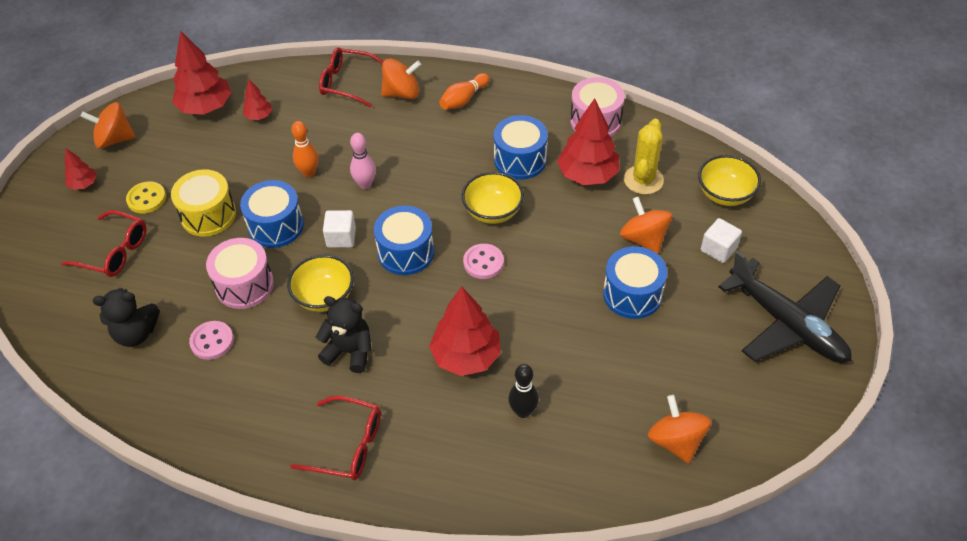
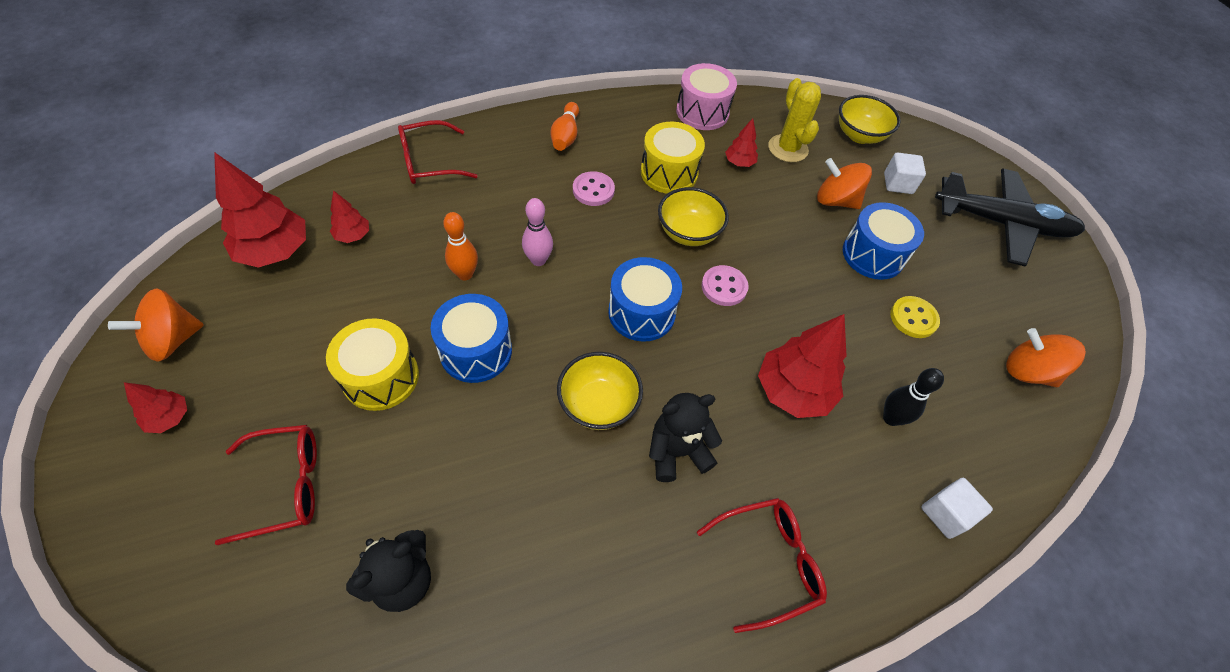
camera: 40 degrees left, 5 degrees up
yellow button [126,181,166,214] -> yellow button moved to [890,296,940,338]
pink button [189,321,234,360] -> pink button moved to [573,171,615,206]
pink drum [206,238,274,309] -> none
white cube [323,210,356,248] -> white cube moved to [921,478,993,539]
orange spinning top [381,58,421,99] -> none
blue drum [494,115,548,180] -> yellow drum [641,122,705,194]
red tree [557,98,619,185] -> red tree [725,118,758,167], size x0.51

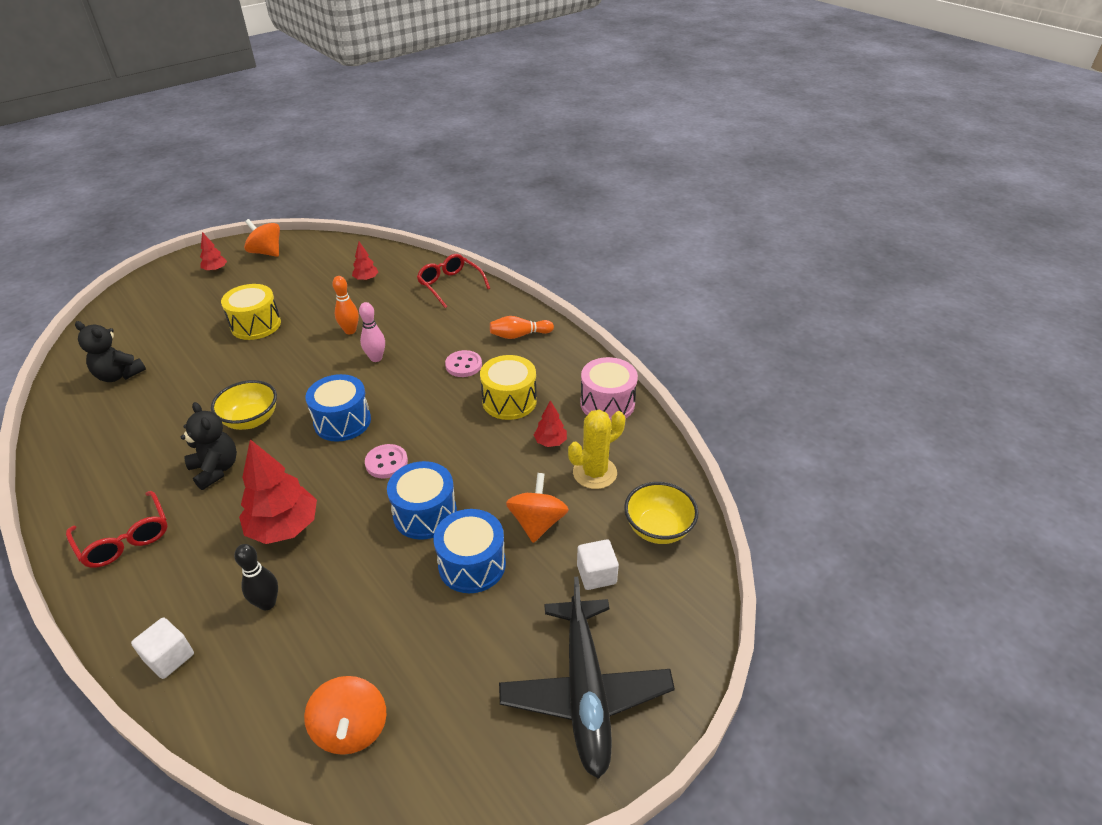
camera: 75 degrees right, 15 degrees down
red tree [214,152,306,268] -> none
red glasses [215,425,317,545] -> none
blue drum [431,294,512,383] -> blue drum moved to [387,461,457,540]
yellow bowl [658,187,729,246] -> none
yellow button [890,296,940,338] -> none
orange spinning top [1006,328,1086,387] -> orange spinning top turned 150 degrees clockwise [304,676,386,755]

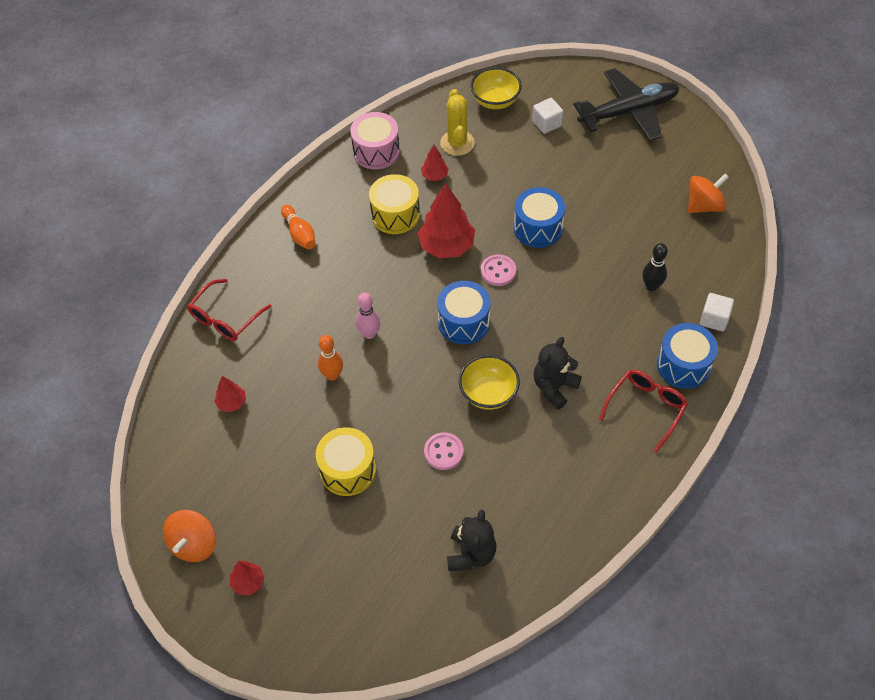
camera: 105 degrees left, 15 degrees up
red tree [239,439,317,544] -> red tree moved to [417,183,475,258]
blue drum [433,509,506,593] -> blue drum moved to [657,323,718,389]
pink button [445,350,482,377] -> pink button moved to [424,432,464,470]
orange spinning top [506,473,569,543] -> none
yellow cactus [568,410,625,489] -> yellow cactus turned 45 degrees clockwise [440,89,475,156]

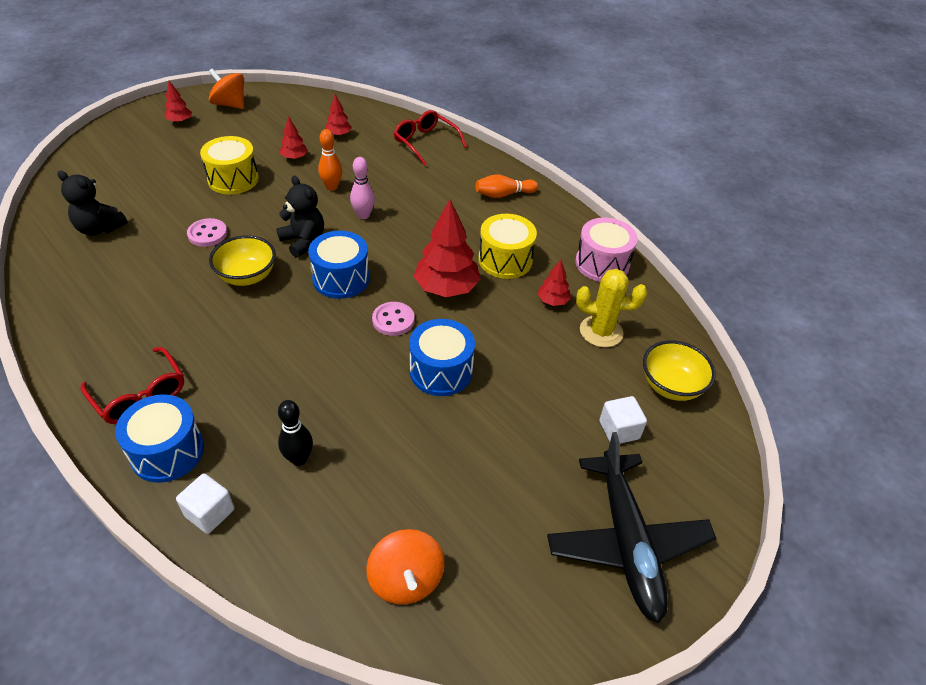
camera: 100 degrees right, 10 degrees down
black teddy bear [533,337,582,410] -> black teddy bear moved to [276,176,324,258]
none -> red tree [280,116,308,160]

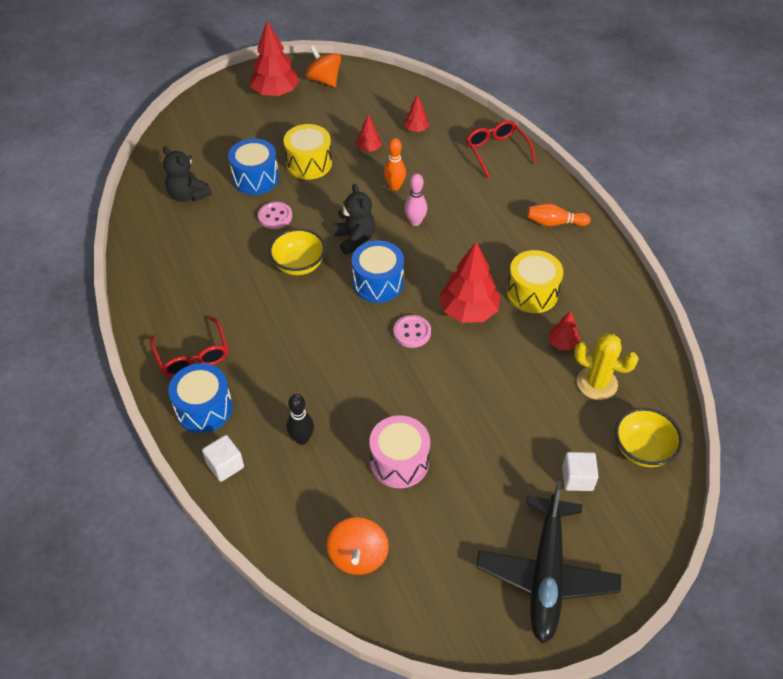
camera: 20 degrees right, 5 degrees up
red tree [165,81,192,123] -> red tree [250,21,300,96], size x1.98
blue drum [409,319,475,396] -> blue drum moved to [228,138,279,195]
pink drum [575,218,638,282] -> pink drum moved to [369,415,430,488]

